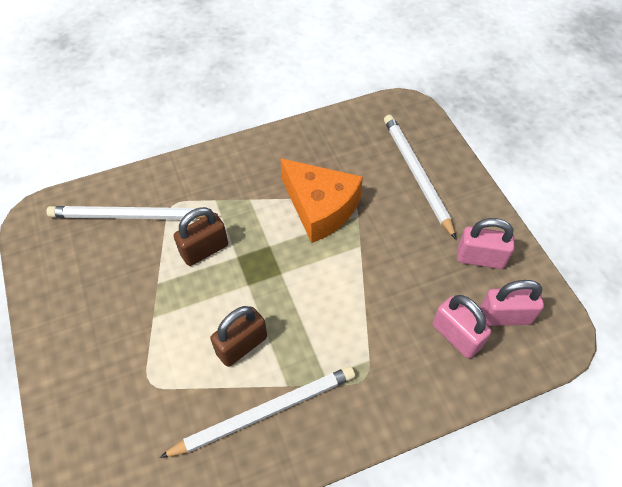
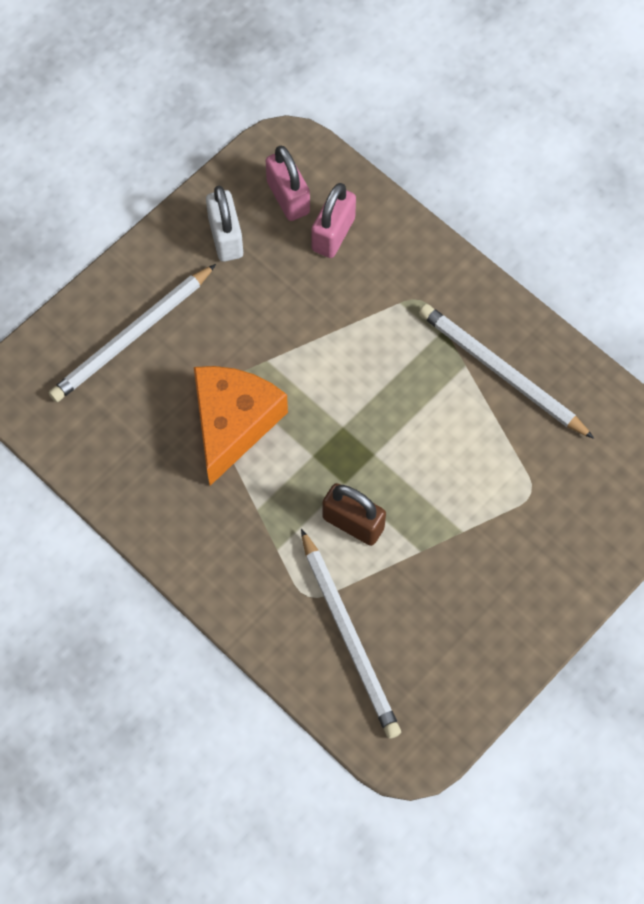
camera: 115 degrees left, 10 degrees up
brown padlock [210,306,267,367] -> none
pink padlock [457,218,514,269] -> white padlock [206,186,243,262]

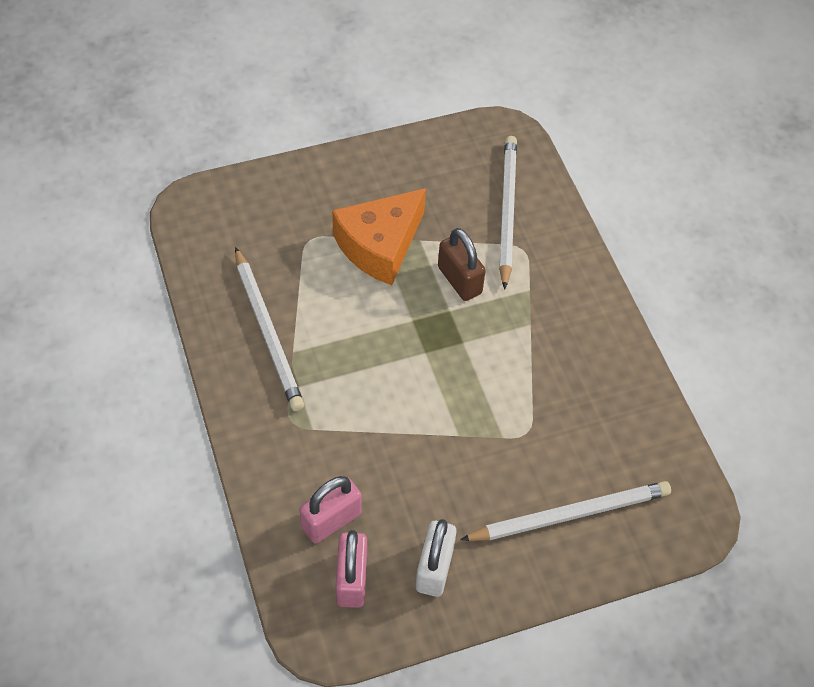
camera: 155 degrees left, 10 degrees down
orange cheese [194,366,288,486] -> orange cheese moved to [332,188,426,285]

